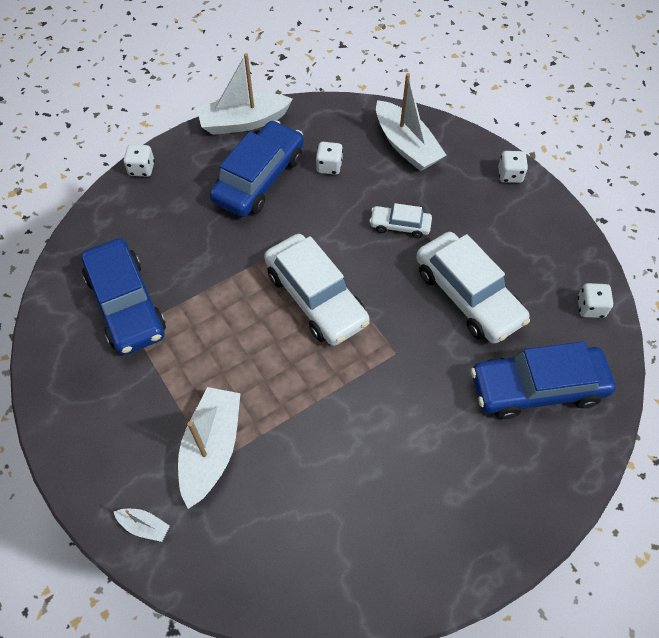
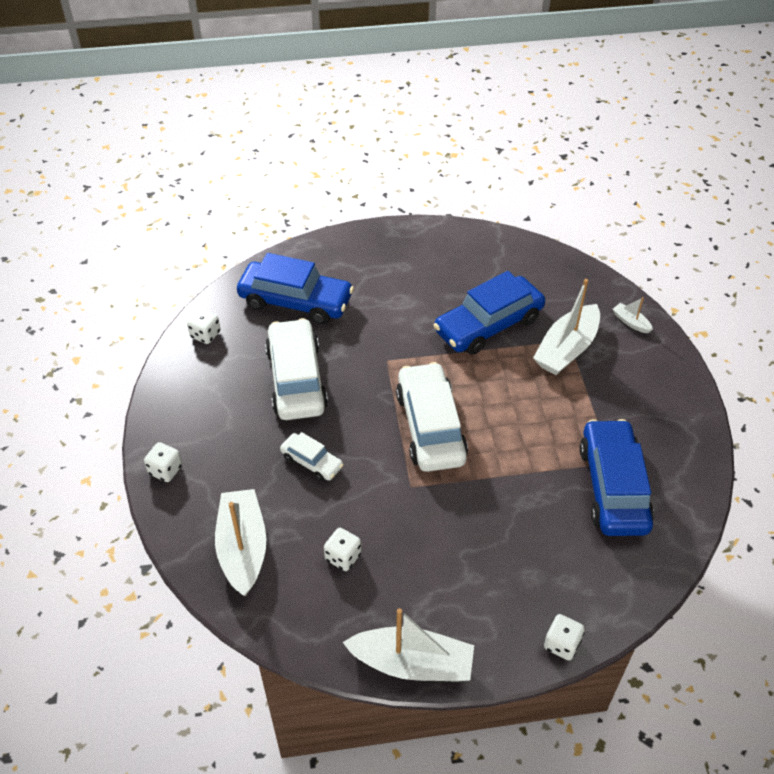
camera: 155 degrees left, 10 degrees down
blue car [209,120,304,217] -> blue car moved to [433,271,545,355]

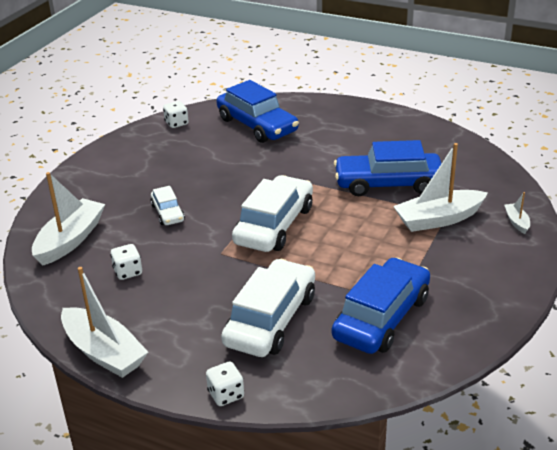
camera: 35 degrees right, 15 degrees down
white dice [144,442,182,482] -> none
white car [265,318,328,420] -> white car moved to [221,259,315,357]

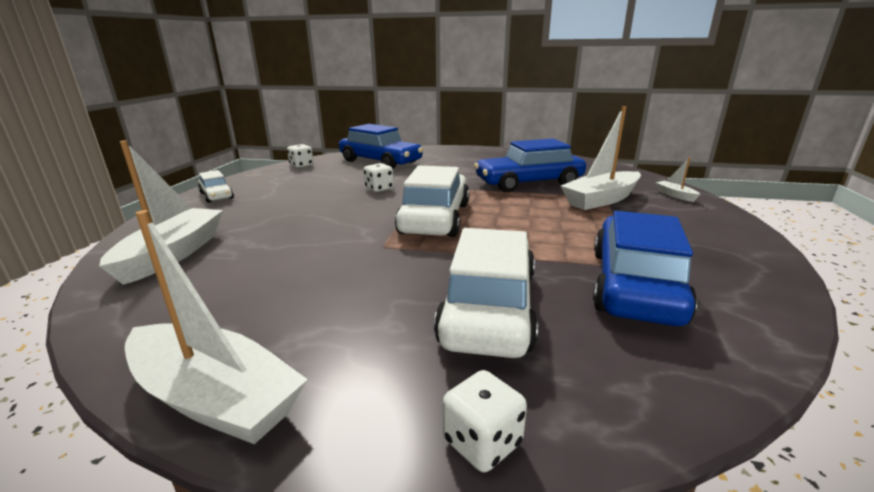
camera: 15 degrees left, 10 degrees down
white dice [110,244,142,280] -> white dice moved to [364,163,394,192]
white car [150,186,185,225] -> white car moved to [198,170,234,203]

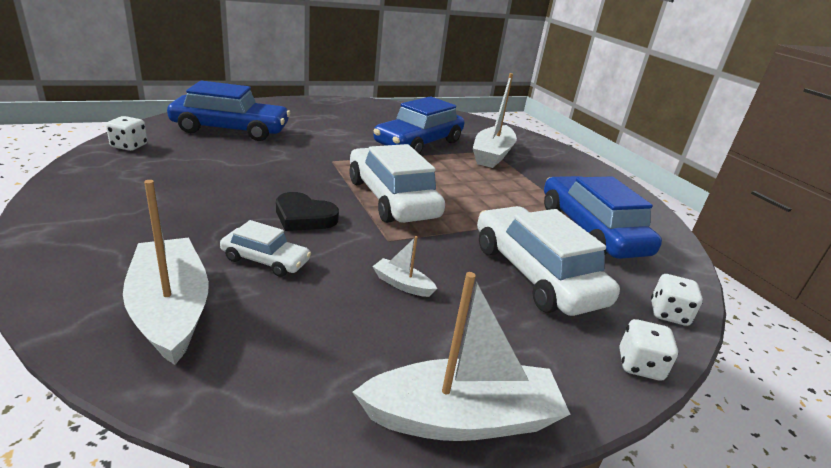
camera: 40 degrees left, 5 degrees up
white car [198,170,234,203] -> white car moved to [220,220,311,277]
white dice [364,163,394,192] -> white dice moved to [651,274,703,326]
white boat [655,157,700,202] -> white boat moved to [372,236,437,297]
none -> black heart [276,192,339,231]

